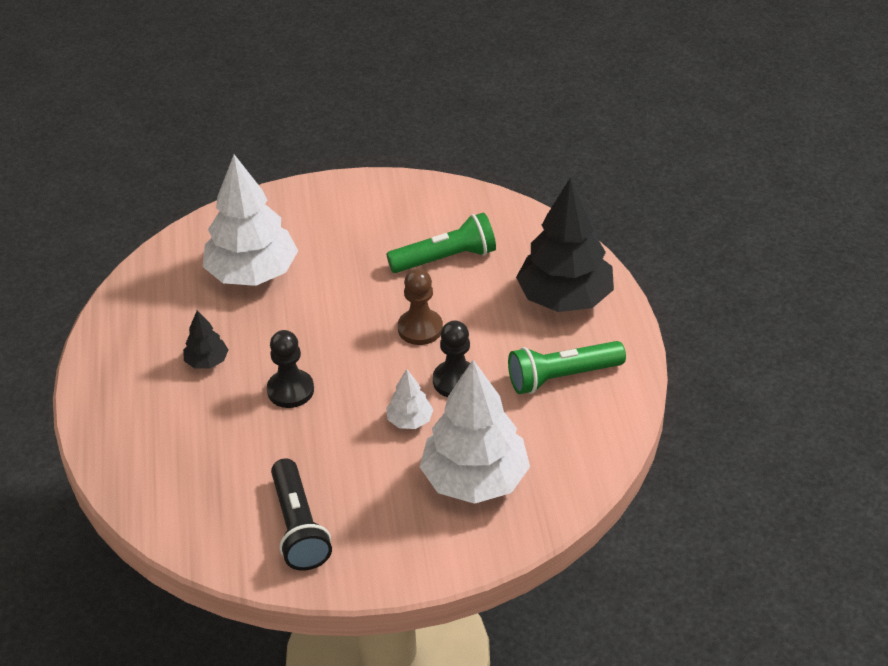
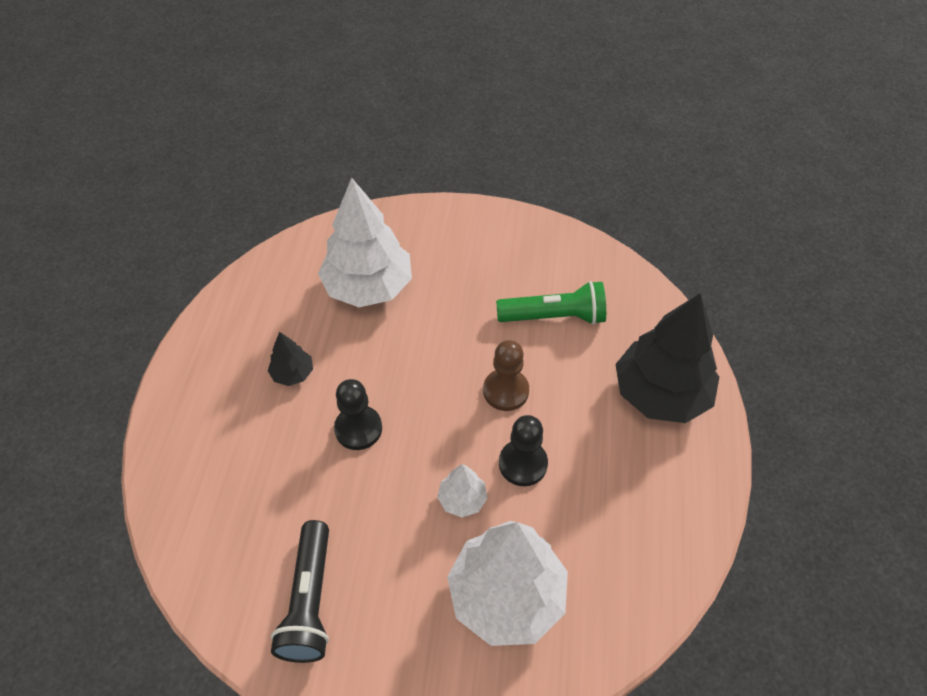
camera: 15 degrees right, 10 degrees up
green flashlight [508,341,626,394] -> none

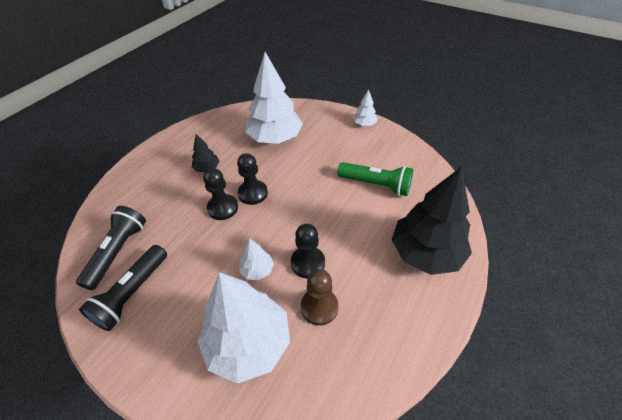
camera: 25 degrees right, 5 degrees down
brown pawn [483,340,529,411] -> brown pawn moved to [301,269,338,326]
none -> black flashlight [76,206,146,290]
none -> black pawn [237,153,268,205]
none -> white tree [353,89,377,126]

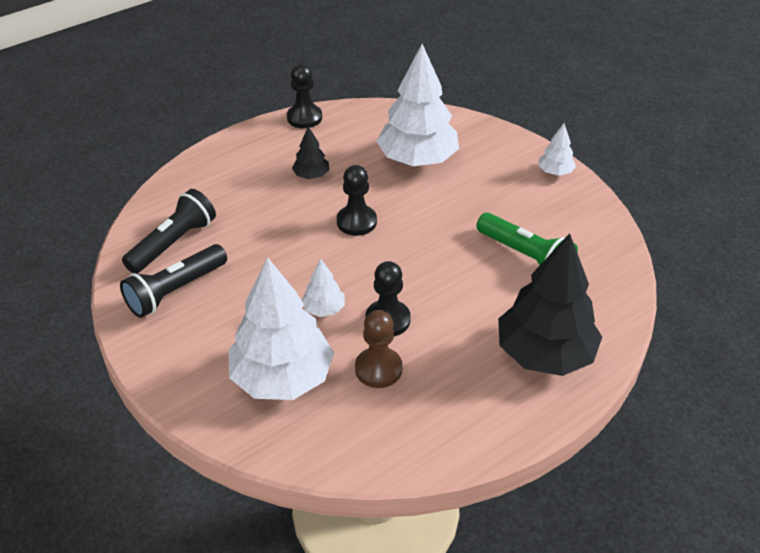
camera: 20 degrees right, 5 degrees down
black pawn [203,168,238,220] -> black pawn moved to [287,64,322,128]

